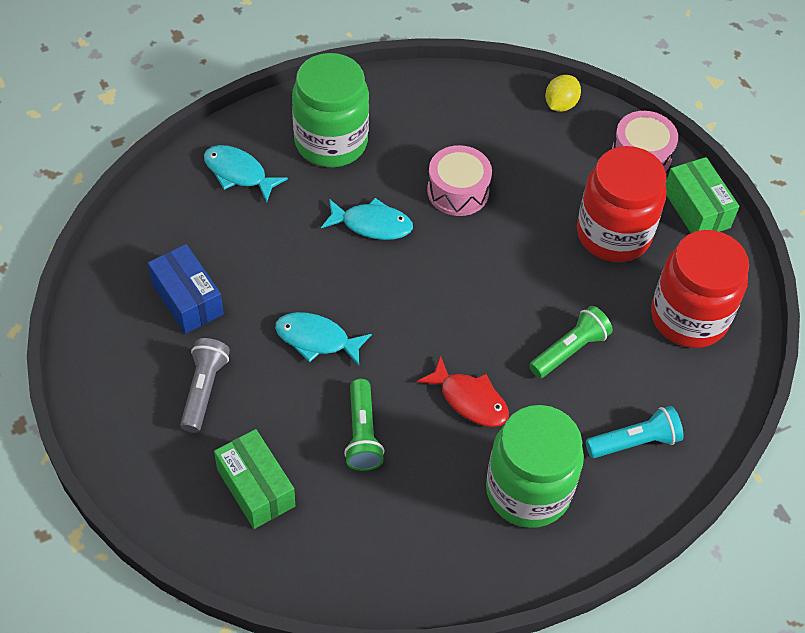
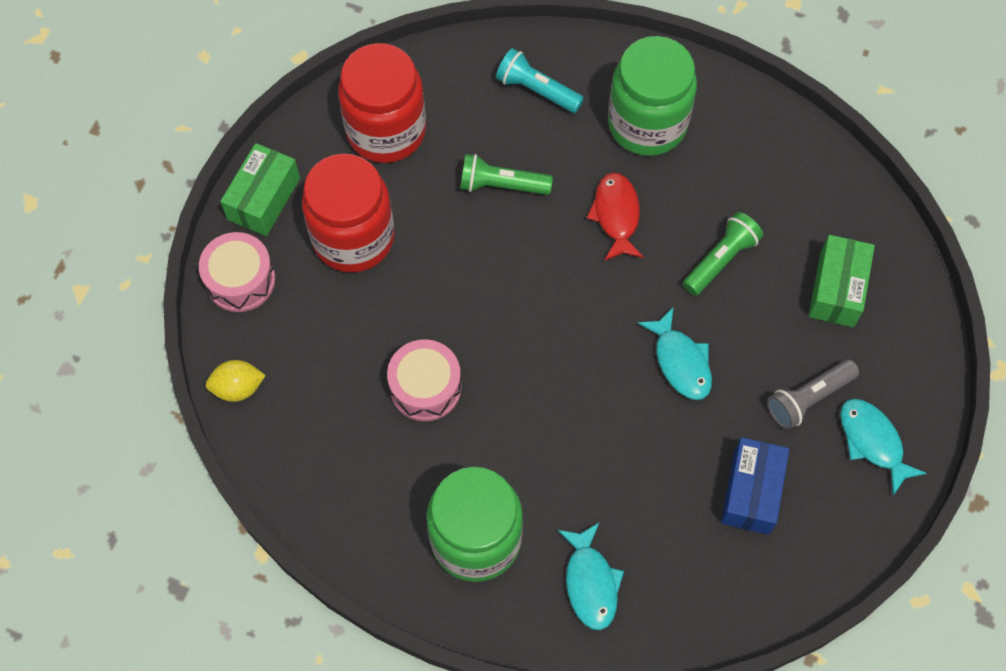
camera: 130 degrees left, 10 degrees up
turquoise fish [321,198,413,240] -> turquoise fish moved to [840,399,927,495]

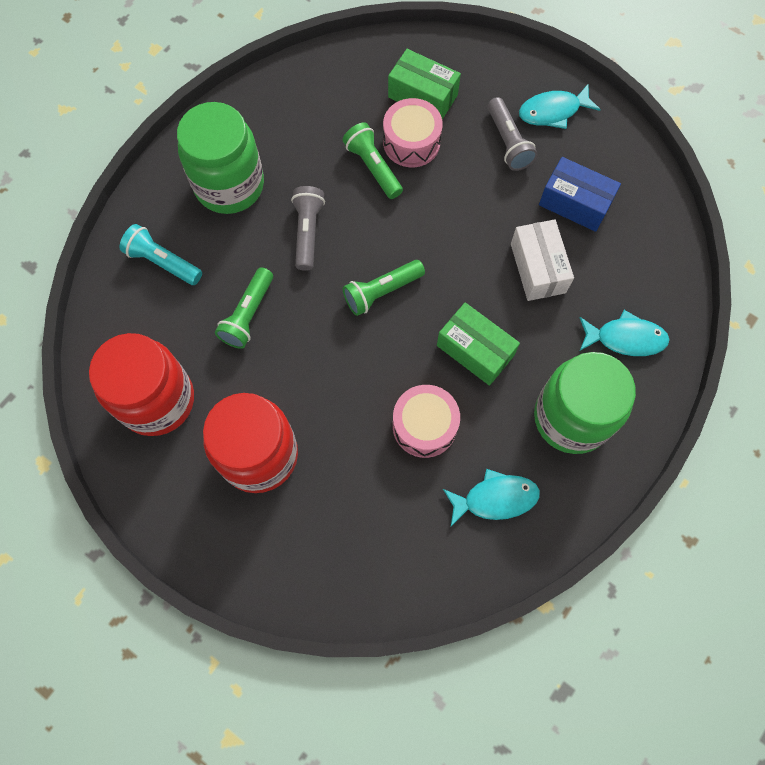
camera: 75 degrees left, 5 degrees up
pink drum [199,232,275,312] -> pink drum moved to [383,98,443,167]
yellow lemon [206,360,266,402] -> none
green box [220,143,300,236] -> green box moved to [437,302,520,386]
turquoise flashlight [496,48,584,113] -> turquoise flashlight turned 75 degrees clockwise [119,224,202,285]
red fish [587,173,644,261] -> grey flashlight [291,186,325,271]
turquoise fish [637,307,712,400] -> turquoise fish moved to [443,469,540,526]
none -> green flashlight [343,260,425,316]
none -> white box [511,219,574,301]

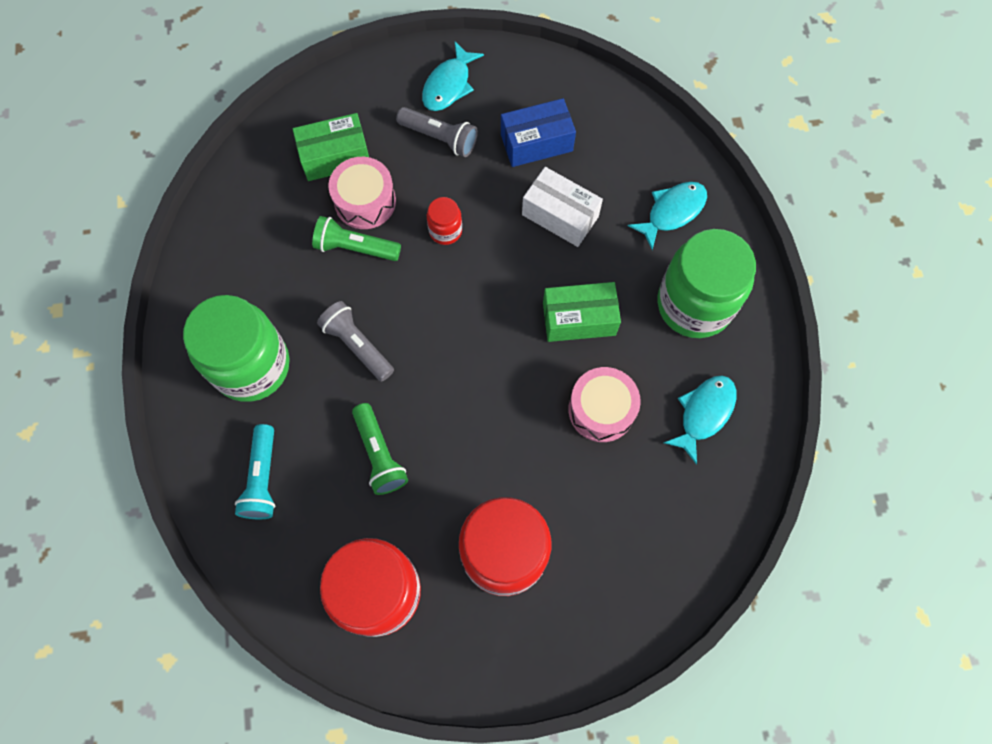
camera: 45 degrees left, 0 degrees up
turquoise flashlight [119,224,202,285] -> turquoise flashlight turned 75 degrees counterclockwise [235,424,275,519]
green flashlight [343,260,425,316] -> none
none -> red jar [427,197,462,245]

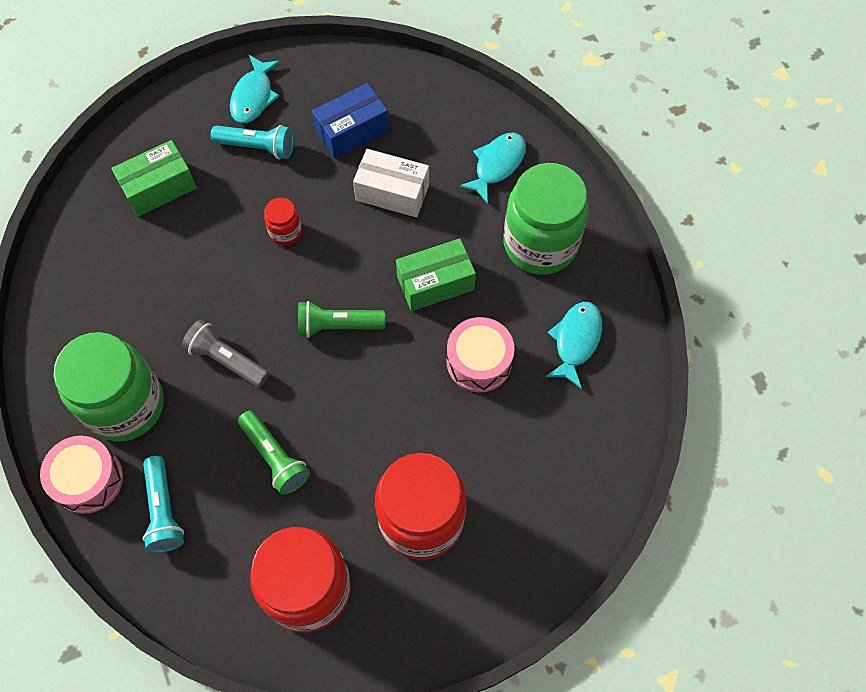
camera: 15 degrees left, 5 degrees down
green flashlight [312,216,401,261] -> green flashlight moved to [298,301,385,338]
pink drum [328,157,396,229] -> pink drum moved to [40,436,123,514]
grey flashlight [396,107,478,157] -> turquoise flashlight [211,125,294,159]

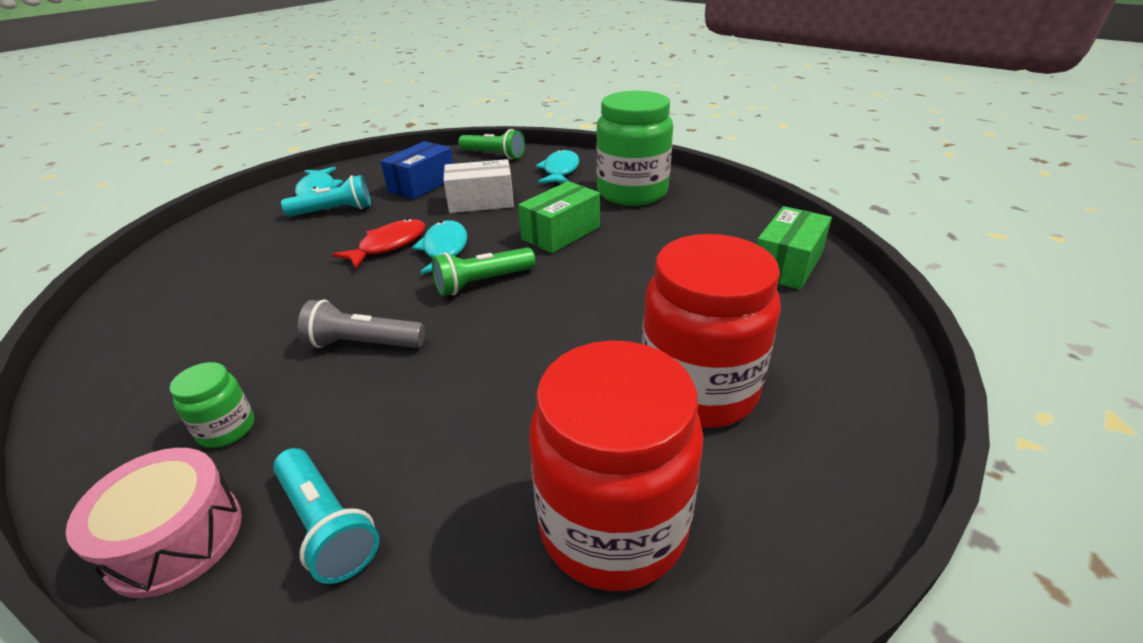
camera: 25 degrees left, 30 degrees down
green jar [53,332,164,442] -> green jar [170,362,254,448], size x0.44
green box [111,140,197,217] -> green box moved to [757,206,832,290]
green flashlight [238,410,310,495] -> green flashlight moved to [458,129,525,159]
red jar [264,198,302,246] -> red fish [332,218,425,268]
pink drum [446,317,515,393] -> none
turquoise fish [545,302,602,389] -> turquoise fish moved to [412,220,467,274]

